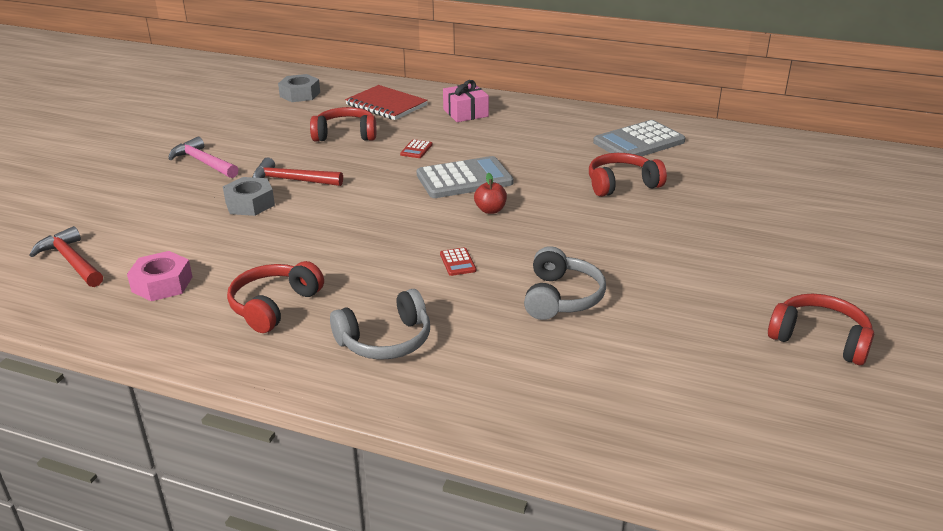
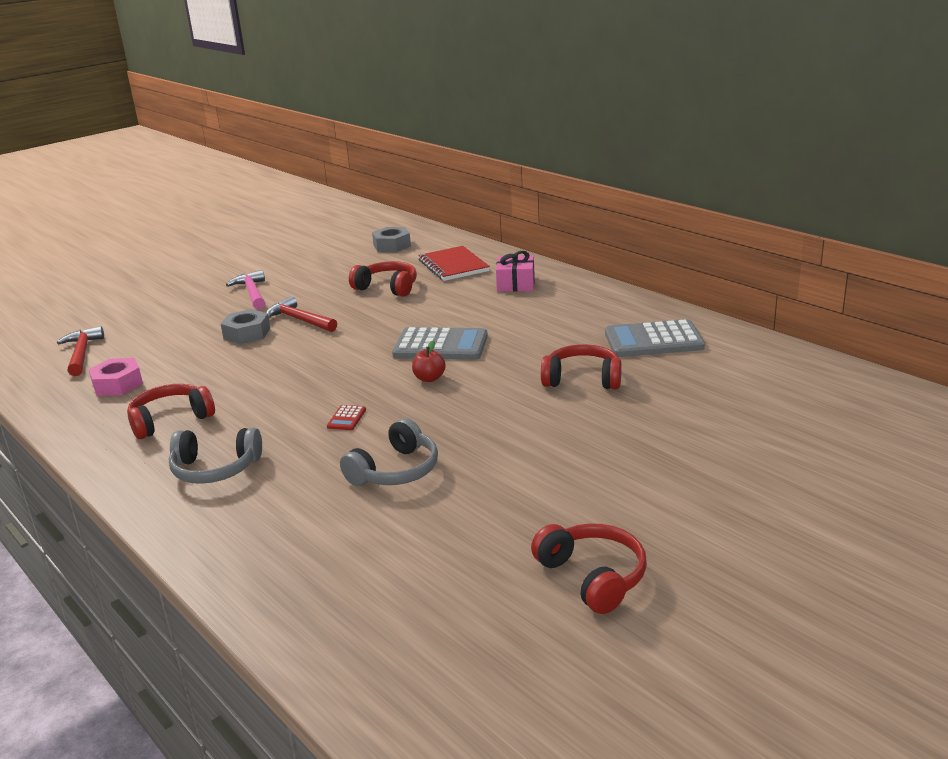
camera: 30 degrees right, 5 degrees down
red calculator [400,139,432,158] -> none

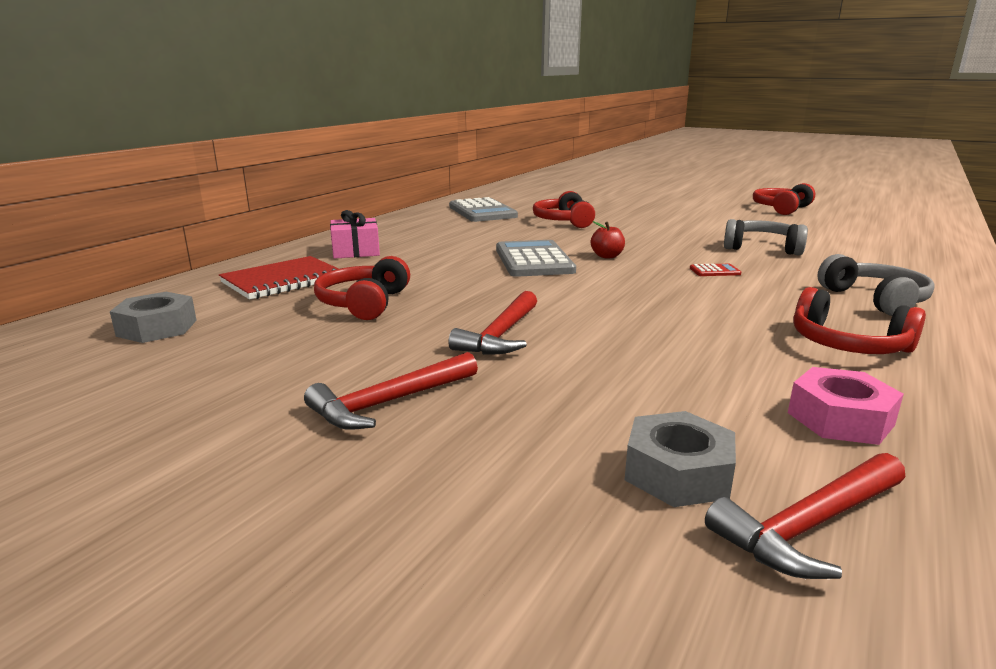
camera: 110 degrees left, 5 degrees down
grey nut [221,309,270,344] -> grey nut moved to [625,411,736,507]
pink hammer [226,270,265,310] -> red hammer [304,352,478,430]

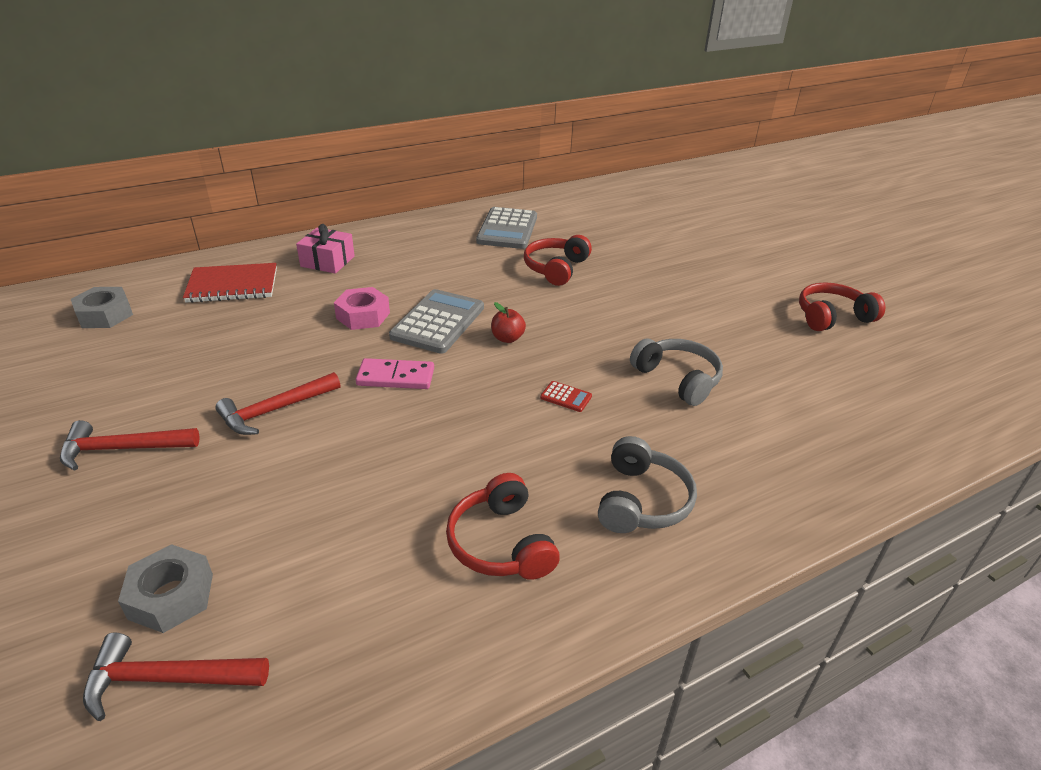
camera: 30 degrees right, 15 degrees up
red headphones [314,256,410,320] -> none
pink nut [788,367,904,445] -> pink nut moved to [334,287,390,330]
none -> pink domino [356,358,434,389]

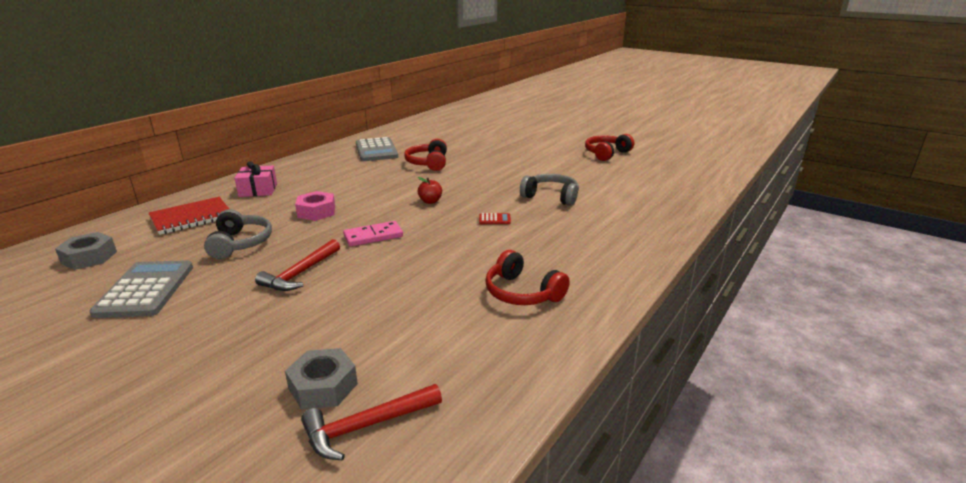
camera: 25 degrees left, 10 degrees down
red hammer [60,420,199,471] -> none
grey calculator [389,289,484,354] -> grey calculator moved to [90,260,193,318]
grey headphones [598,436,697,533] -> grey headphones moved to [204,209,272,259]

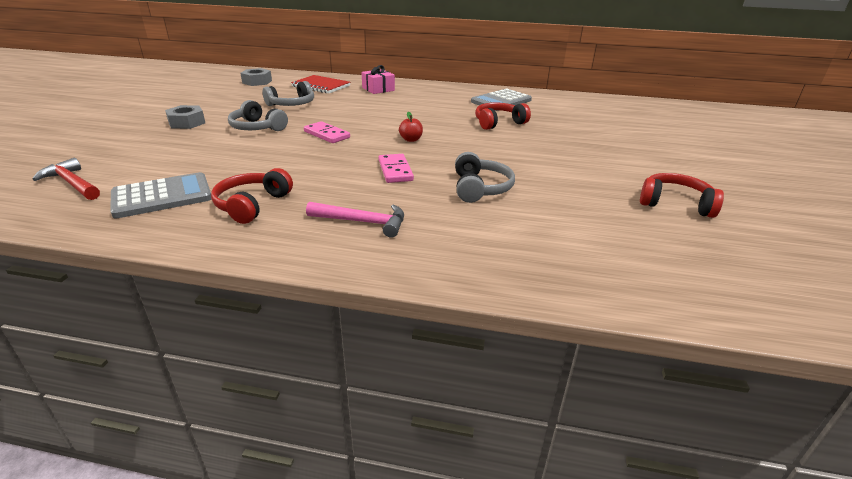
camera: 65 degrees right, 5 degrees up
grey calculator [90,260,193,318] -> grey calculator moved to [110,172,211,218]
red hammer [255,239,340,291] -> grey headphones [228,100,288,131]
grey nut [285,348,358,409] -> grey nut moved to [165,105,205,129]
pink nut [295,191,335,221] -> none
red calculator [479,213,511,224] -> pink domino [379,154,414,183]
none -> pink hammer [306,202,404,238]

